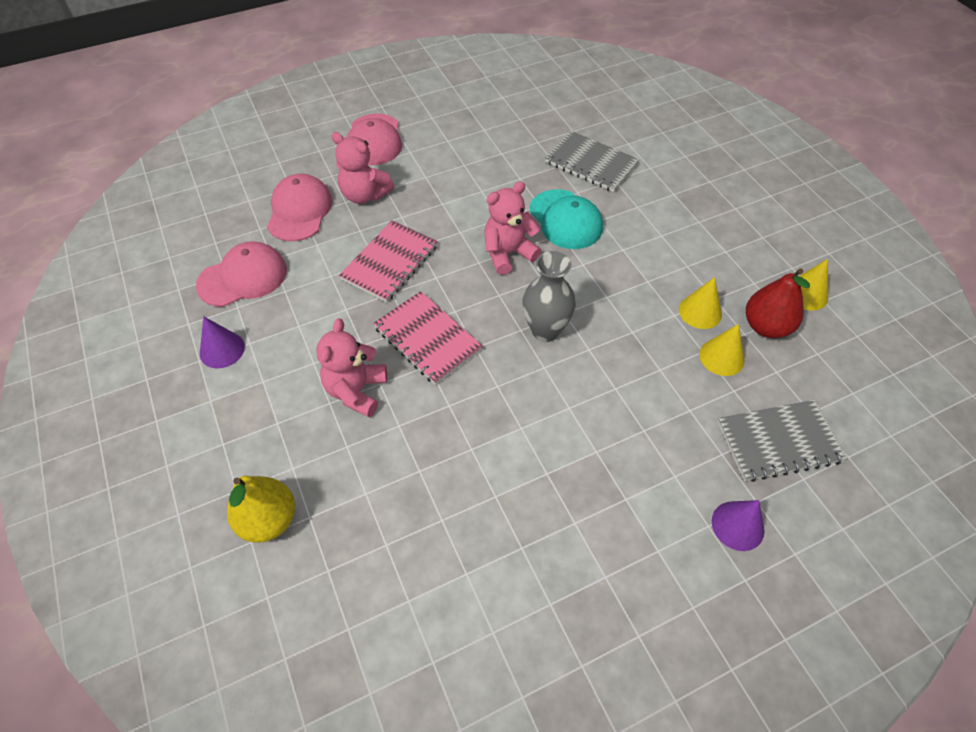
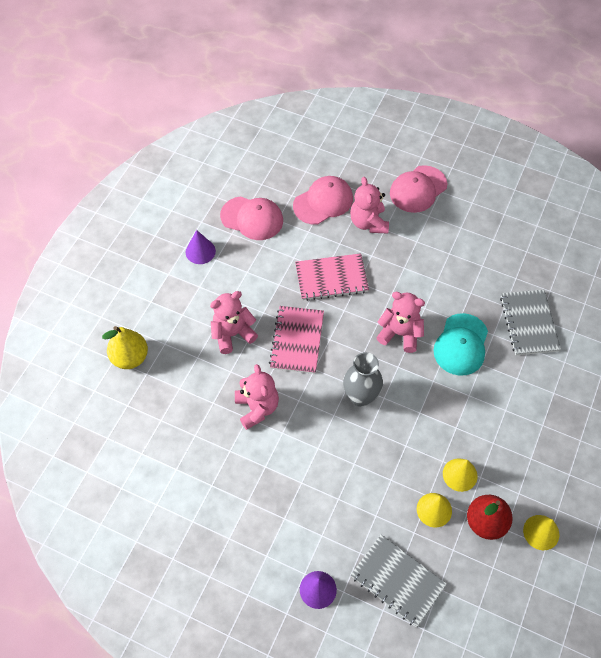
camera: 50 degrees right, 5 degrees up
none -> pink teddy bear [235,364,279,430]

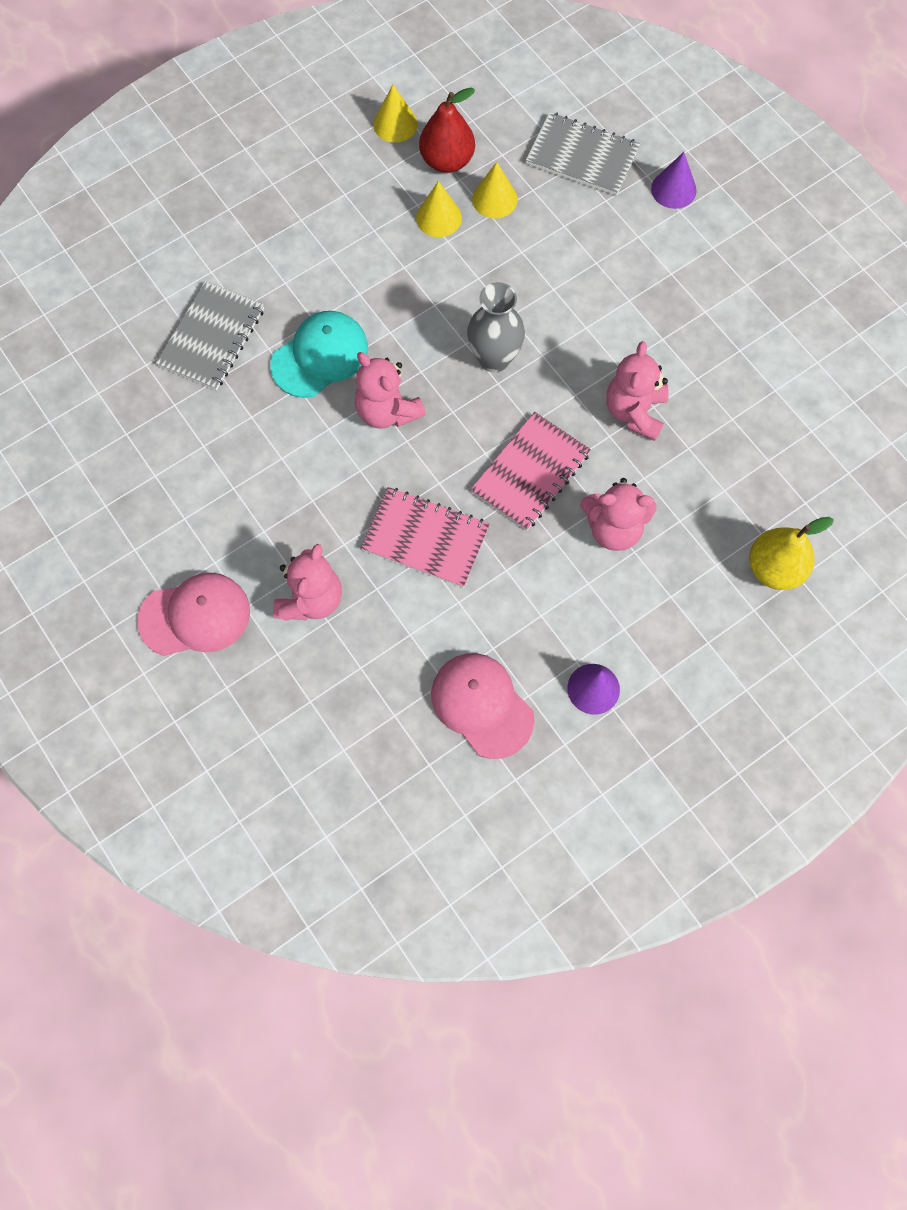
camera: 150 degrees left, 10 degrees up
pink cap [293,176,353,225] -> none
grey notebook [351,534,447,627] -> grey notebook turned 45 degrees counterclockwise [526,112,640,196]

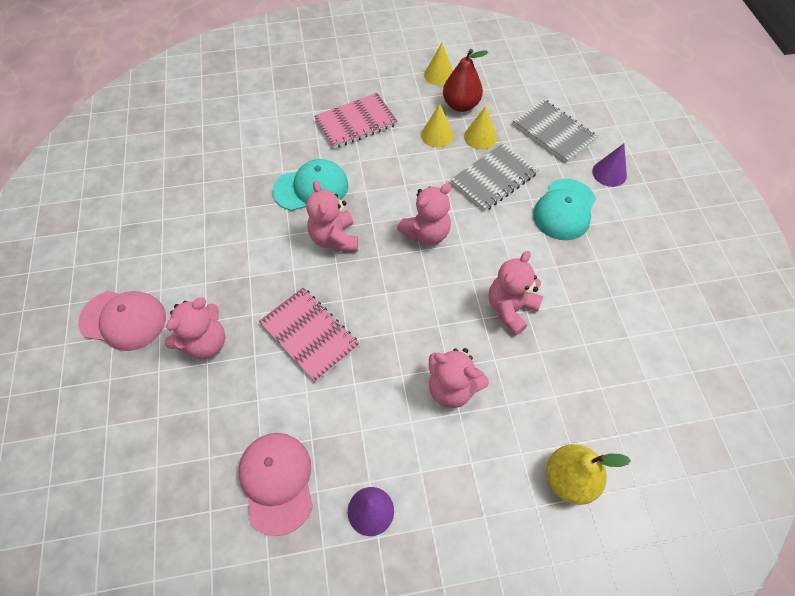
camera: 25 degrees right, 10 degrees down
grey notebook [156,281,264,391] -> grey notebook moved to [451,143,538,211]
grey vase [467,282,525,373] -> pink teddy bear [397,183,451,245]
pink notebook [471,412,591,531] -> pink notebook moved to [314,93,398,149]
none -> turquoise cap [533,179,596,240]

